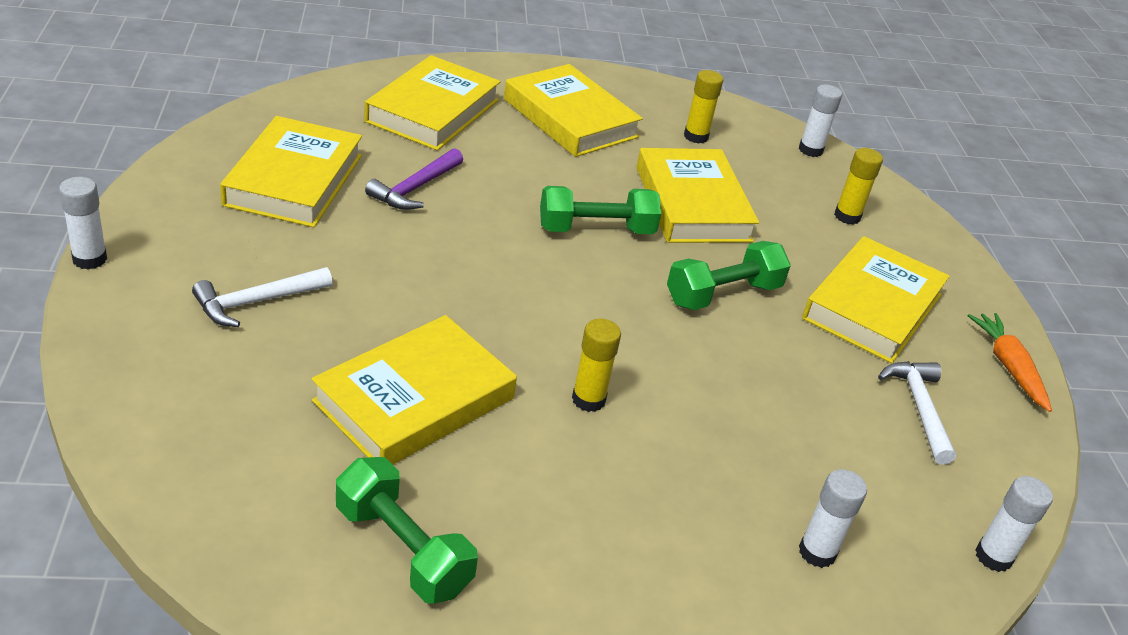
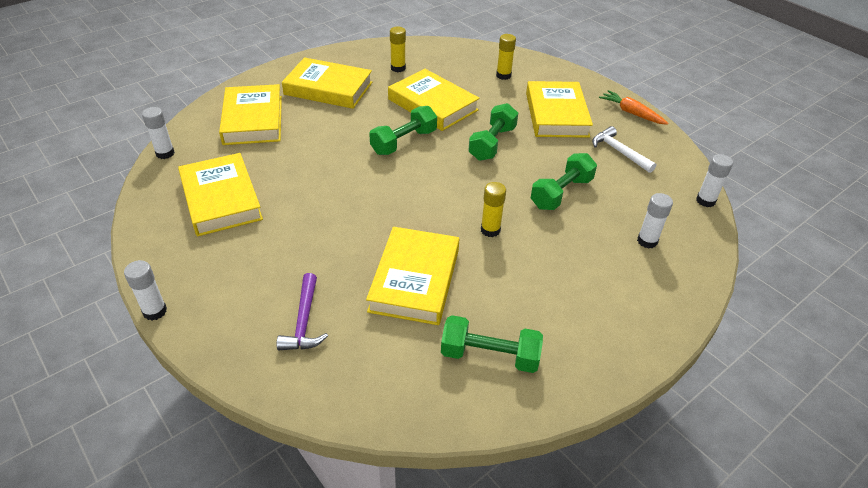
camera: 30 degrees left, 5 degrees up
white hammer [192,267,332,327] -> none
purple hammer [365,148,463,210] -> purple hammer moved to [277,273,328,351]
white glue stick [799,85,842,157] -> white glue stick moved to [142,107,175,159]
none -> green dumbbell [531,153,597,210]

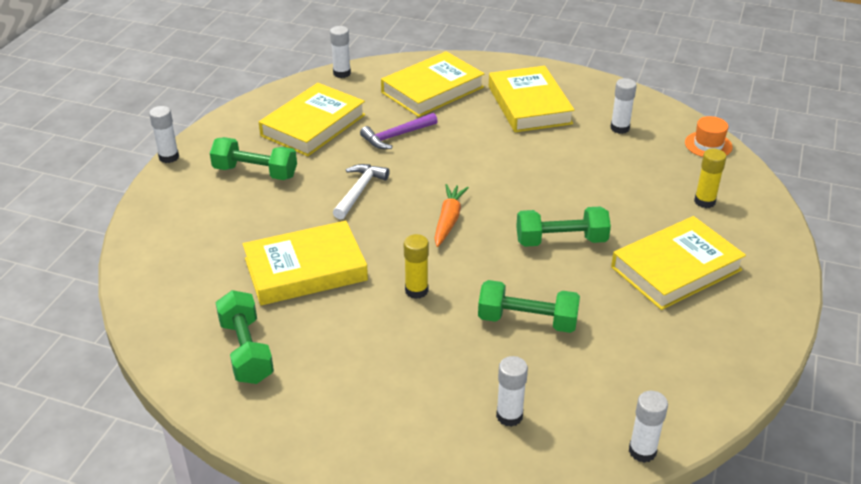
camera: 60 degrees right, 5 degrees down
purple hammer [277,273,328,351] -> purple hammer moved to [360,113,438,149]
green dumbbell [369,106,437,155] -> green dumbbell moved to [210,137,297,180]
yellow book [388,69,480,131] -> none
yellow glue stick [390,27,406,72] -> white glue stick [610,78,637,134]
white hammer [592,126,656,173] -> white hammer moved to [333,164,390,219]
orange carrot [599,90,669,125] -> orange carrot moved to [434,184,469,247]
none -> orange hat [685,116,733,157]

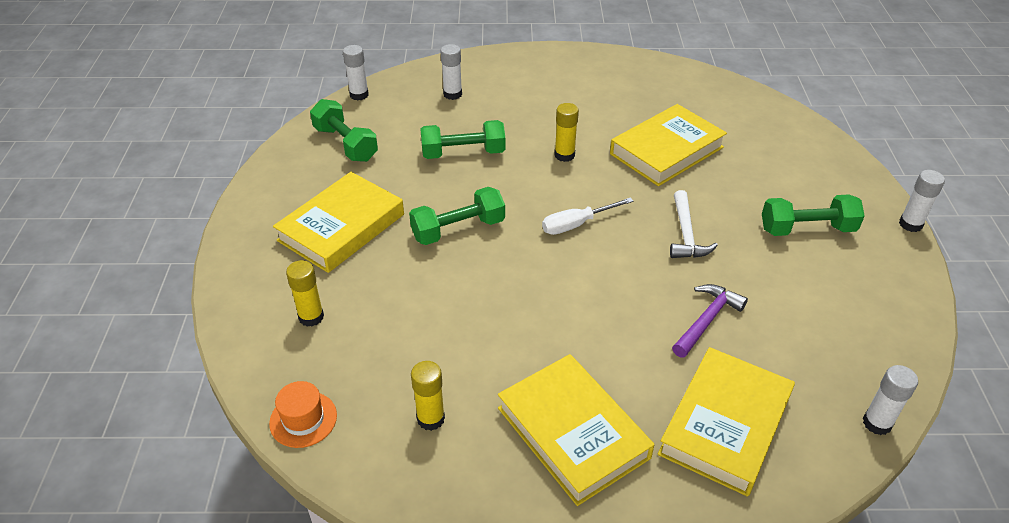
camera: 160 degrees right, 5 degrees up
green dumbbell [216,290,274,384] -> green dumbbell moved to [310,99,378,162]
yellow book [259,83,365,156] -> none
orange carrot [434,184,469,247] -> white screwdriver [542,197,633,235]
white glue stick [610,78,637,134] -> yellow glue stick [411,361,445,431]

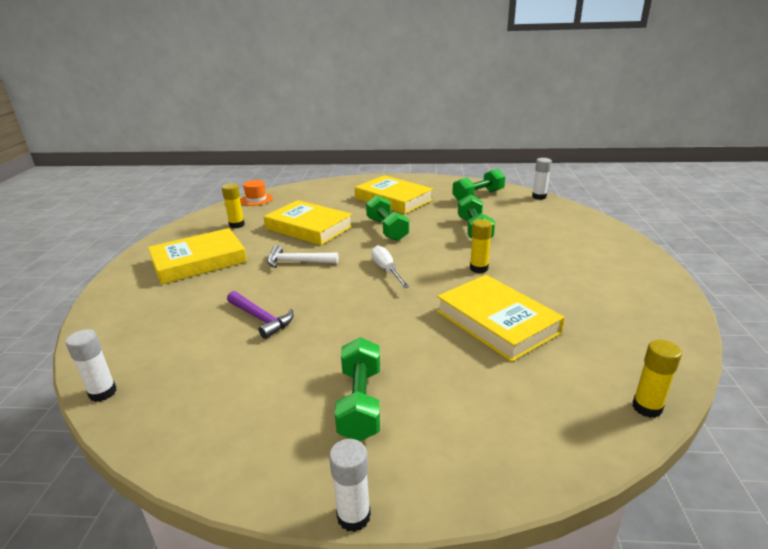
camera: 95 degrees right, 15 degrees down
yellow glue stick [286,260,324,327] -> yellow glue stick moved to [632,340,682,418]
white glue stick [440,44,462,100] -> none
yellow book [658,347,795,497] -> yellow book moved to [264,200,353,245]
white hammer [670,190,718,258] -> white hammer moved to [267,245,338,268]

